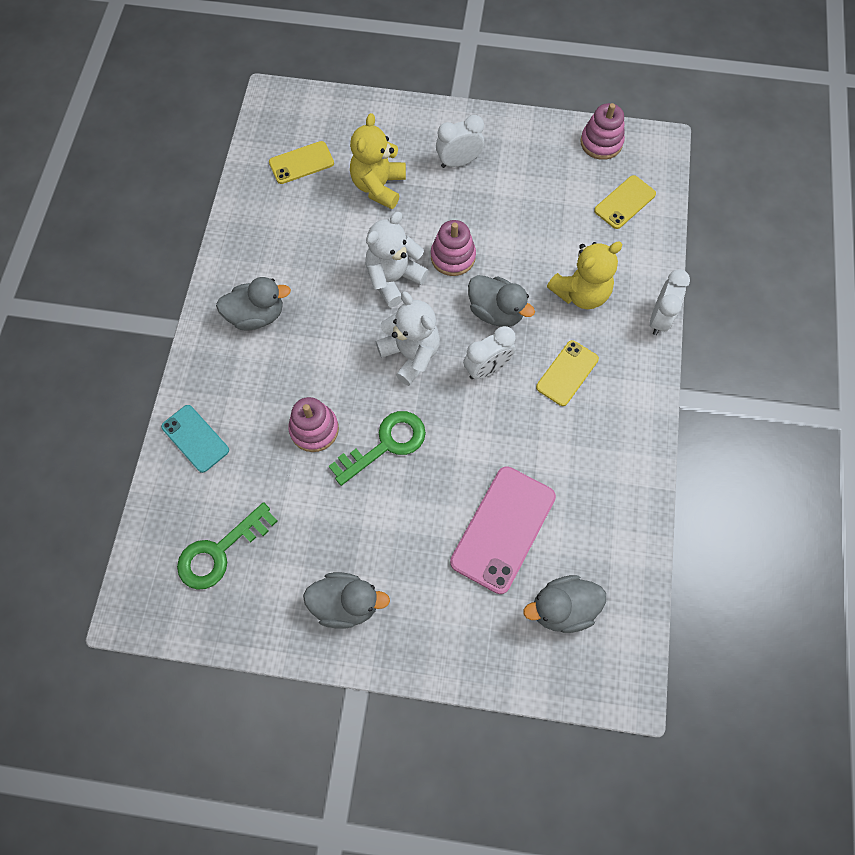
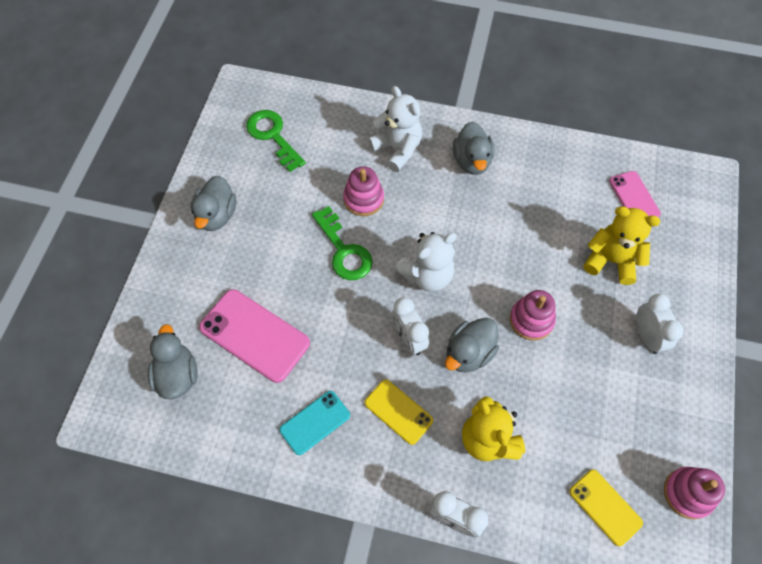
camera: 95 degrees right, 5 degrees down
turquoise phone [161,405,229,473] -> turquoise phone moved to [280,391,350,455]
yellow phone [269,141,334,184] -> pink phone [609,171,661,218]
white teddy bear [365,212,429,307] -> white teddy bear moved to [368,86,422,172]

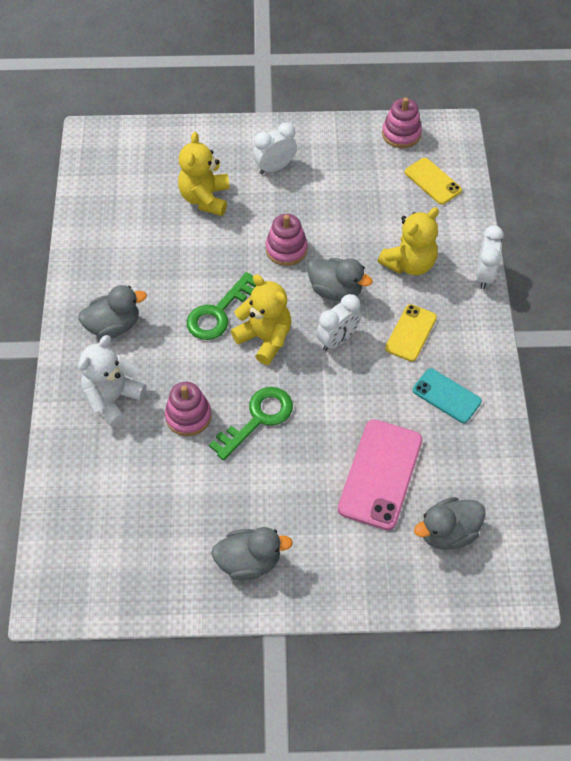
camera: 105 degrees left, 5 degrees down
green key [246,110,306,172] -> green key moved to [187,272,256,340]
white teddy bear [395,232,457,292] -> yellow teddy bear [231,275,291,365]
yellow phone [569,469,643,546] -> yellow phone turned 75 degrees counterclockwise [405,158,462,205]
pink phone [609,171,661,218] -> none

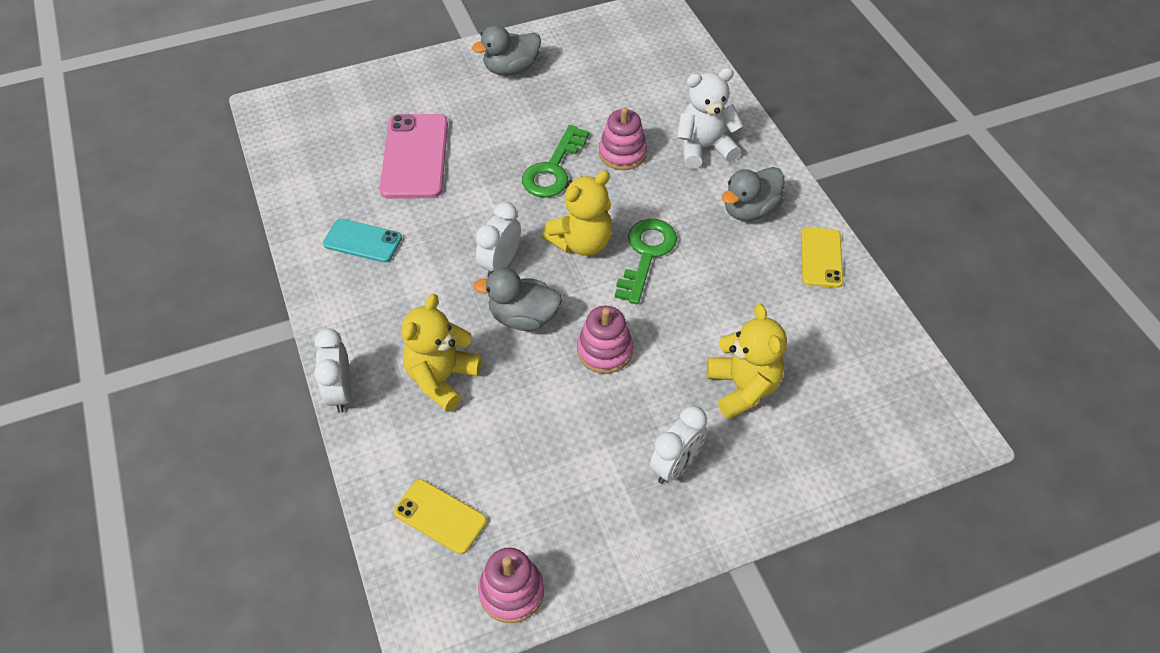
camera: 160 degrees right, 5 degrees down
white teddy bear [78,335,147,427] -> white teddy bear turned 120 degrees counterclockwise [677,68,744,168]
yellow teddy bear [231,275,291,365] -> yellow teddy bear turned 60 degrees counterclockwise [542,171,613,256]
yellow phone [385,304,437,362] -> yellow phone moved to [801,227,843,288]
grey duck [414,497,486,550] -> none

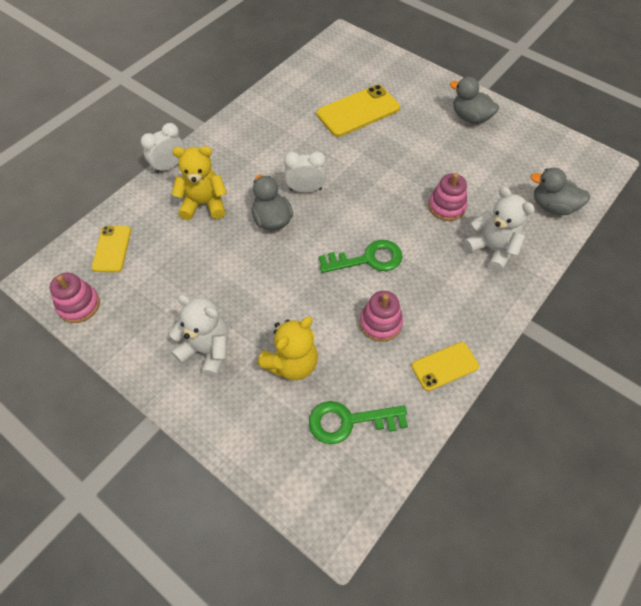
camera: 60 degrees right, 5 degrees up
turquoise phone [323,219,402,263] -> none
pink phone [380,114,448,199] -> yellow phone [317,85,400,137]
green key [522,125,589,197] -> green key moved to [309,401,408,444]
yellow teddy bear [542,171,613,256] -> none
pink stacking toy [577,306,633,374] -> pink stacking toy moved to [360,291,403,342]
white clock [650,406,707,484] -> white teddy bear [170,294,229,377]
grey duck [722,167,784,221] -> grey duck moved to [530,168,591,215]

